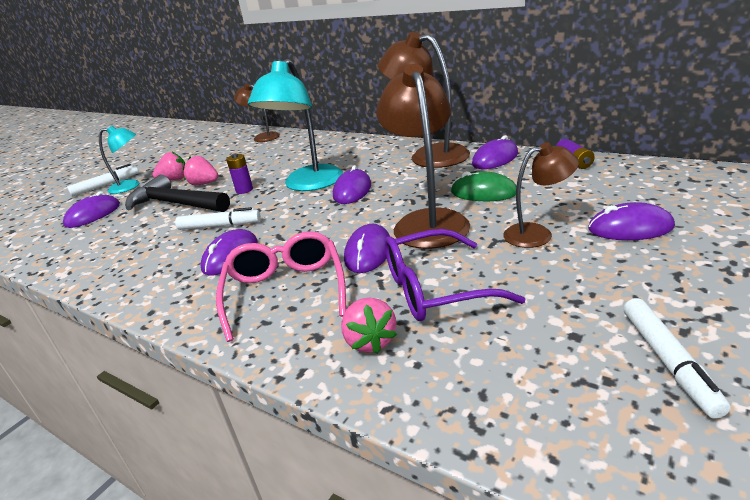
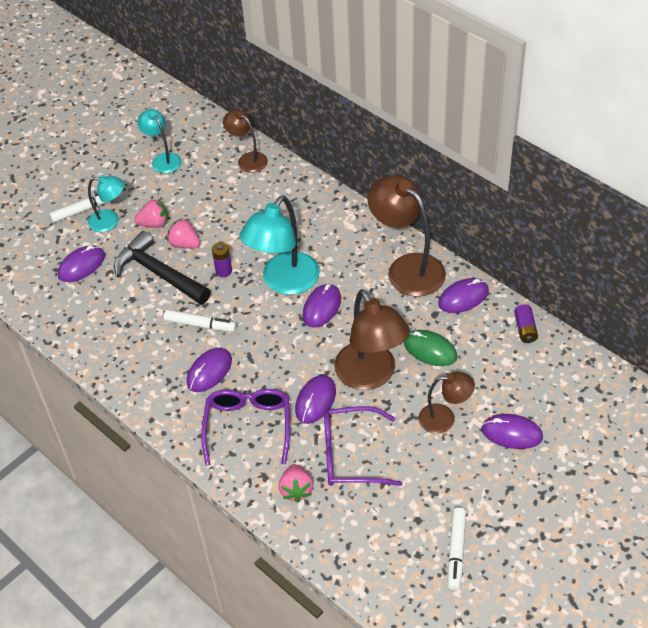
camera: 10 degrees right, 20 degrees up
pink glasses [216,231,346,342] -> purple glasses [201,389,290,466]
brown lamp [376,64,470,249] -> brown lamp turned 150 degrees clockwise [334,289,410,390]
none -> turquoise lamp [137,109,182,173]

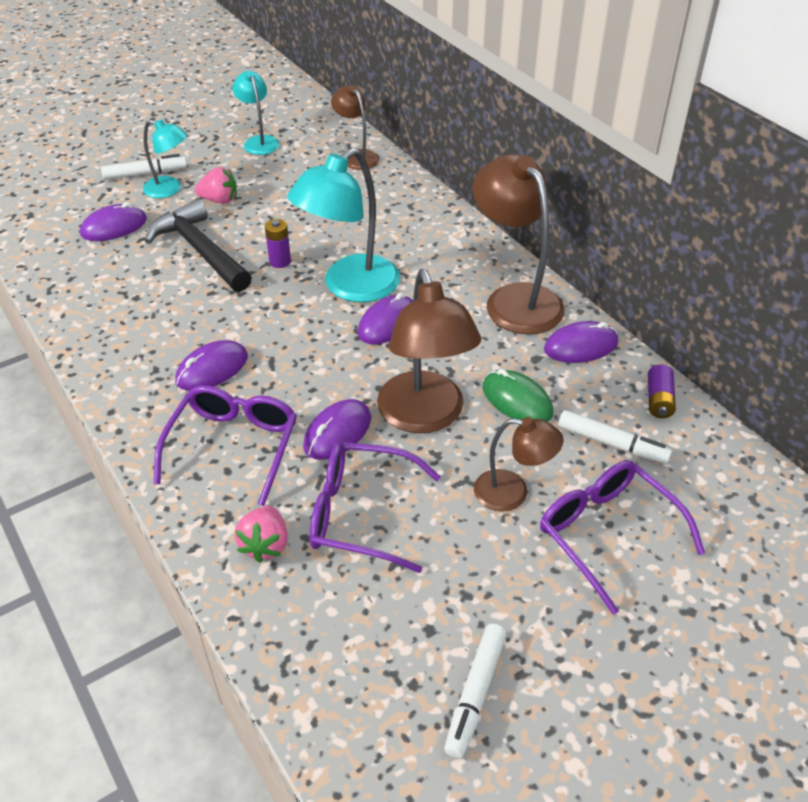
camera: 10 degrees right, 5 degrees down
white marker [164,310,237,332] -> white marker moved to [558,410,672,464]
pink strawberry [167,218,200,248] -> none
purple mouse [481,414,543,449] -> purple glasses [540,460,705,615]

